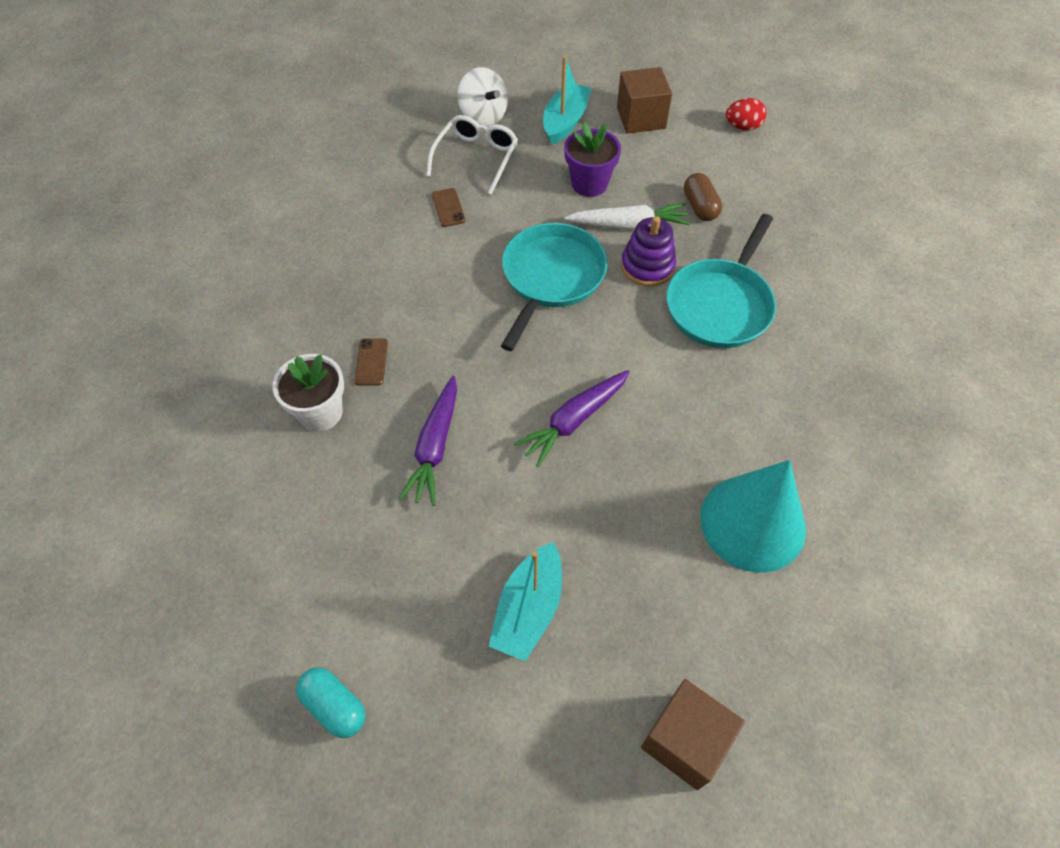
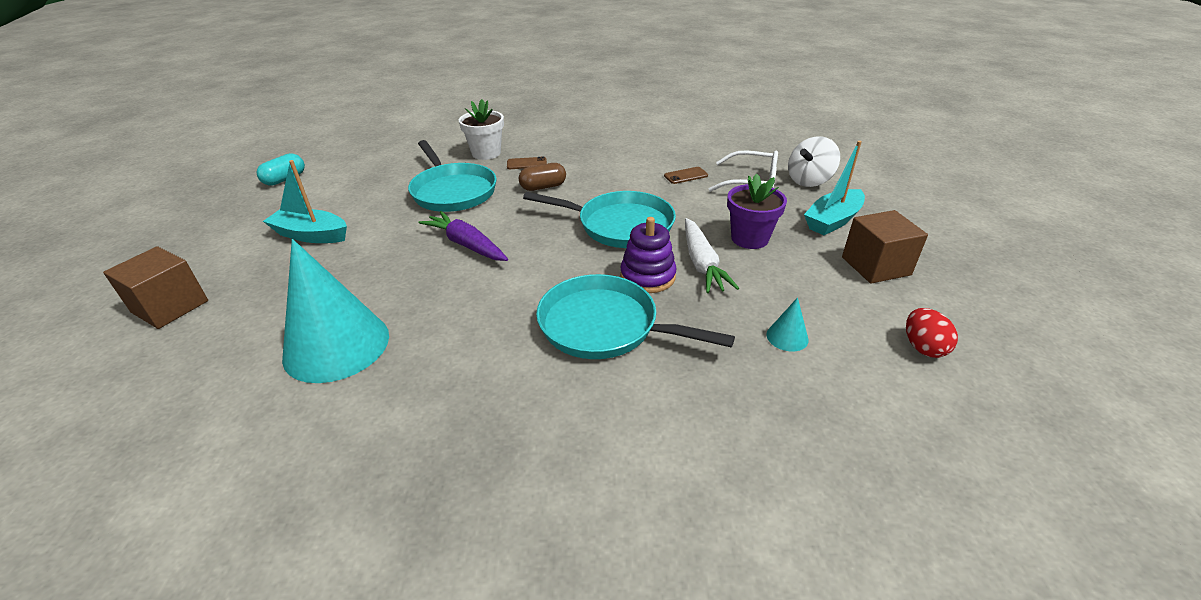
camera: 85 degrees right, 20 degrees down
purple carrot [399,376,457,506] -> turquoise pan [408,140,497,212]
turquoise boat [543,56,591,145] -> turquoise boat turned 120 degrees clockwise [804,141,865,235]
brown capsule [684,173,722,221] -> brown capsule moved to [519,163,566,191]
none -> turquoise cone [767,297,809,352]

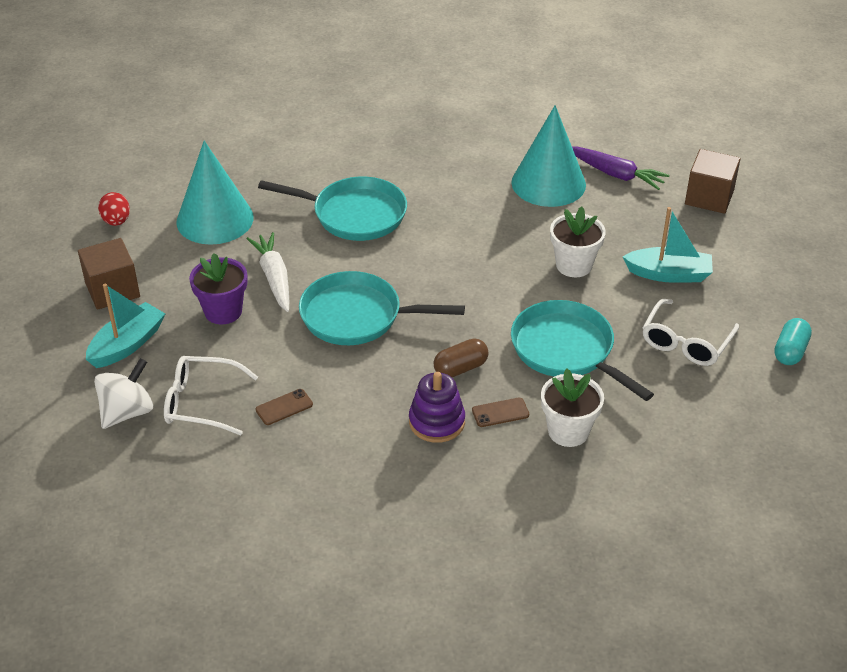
camera: 170 degrees right, 5 degrees up
purple carrot [419,211,508,261] -> purple carrot moved to [572,146,669,190]
purple stacking toy [620,217,677,293] -> purple stacking toy moved to [409,372,465,443]
turquoise cone [767,297,809,352] -> turquoise cone [177,141,254,245], size x2.48
none -> white flower pot [550,207,606,277]
none -> white glasses [642,299,739,366]

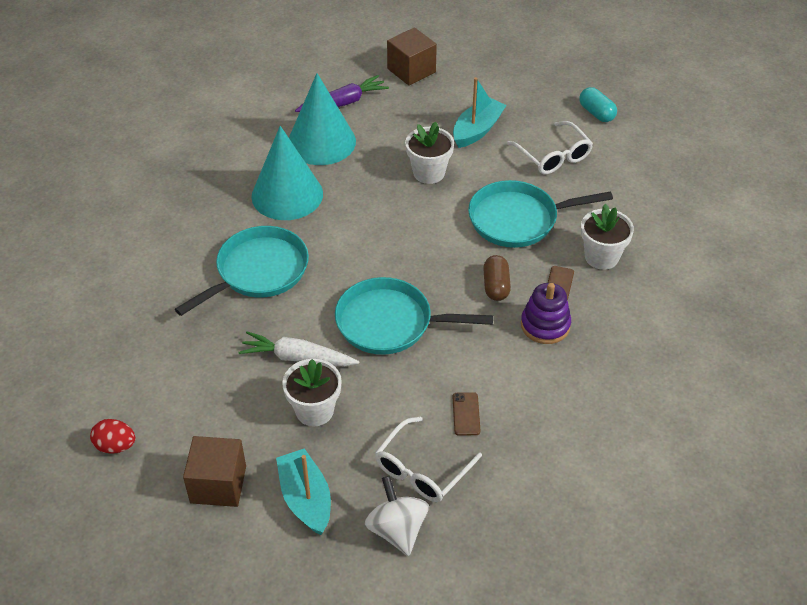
camera: 60 degrees left, 5 degrees up
turquoise cone [177,141,254,245] -> turquoise cone moved to [252,126,323,220]
purple flower pot [189,253,247,324] -> white flower pot [282,359,342,427]
turquoise pan [299,271,465,345] -> turquoise pan turned 60 degrees clockwise [335,277,493,355]

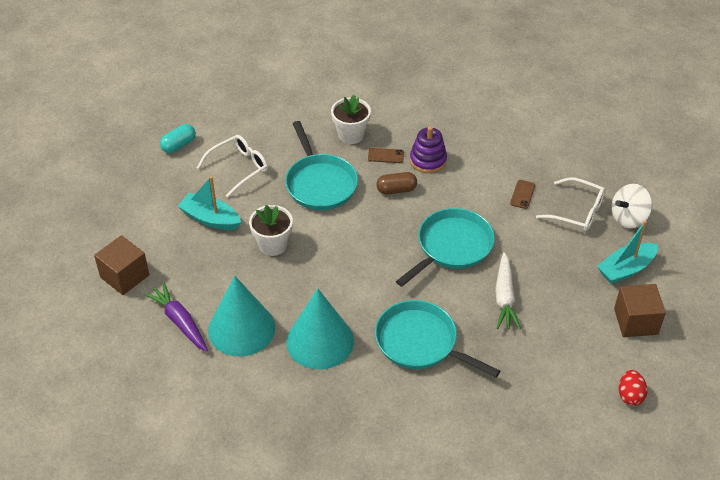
camera: 100 degrees left, 0 degrees up
white flower pot [282,359,342,427] -> none
turquoise pan [335,277,493,355] -> turquoise pan turned 135 degrees counterclockwise [396,208,495,287]
brown phone [453,392,480,436] -> brown phone turned 60 degrees counterclockwise [510,180,535,209]

